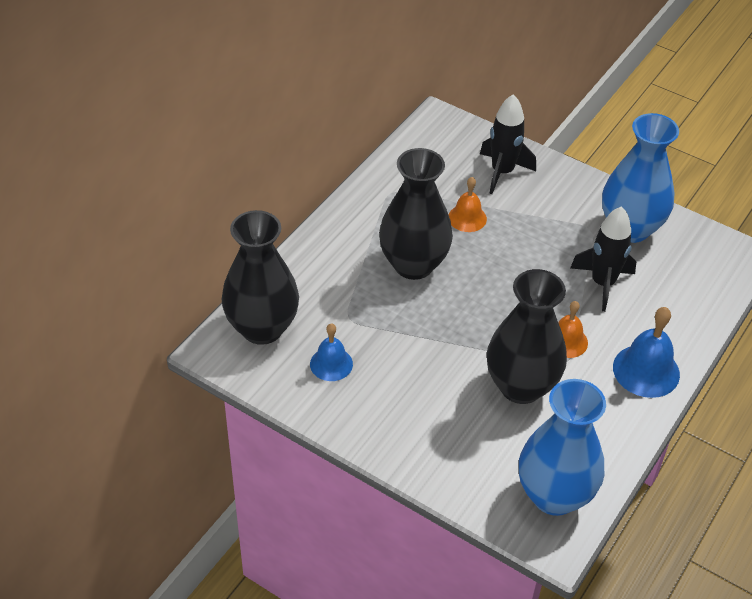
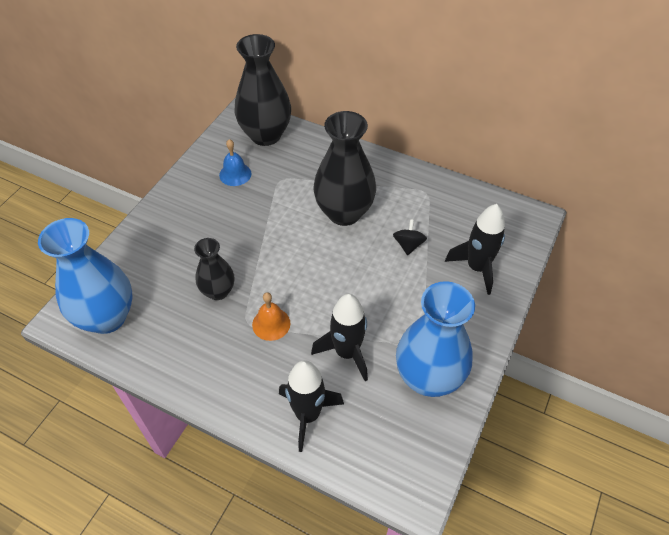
camera: 85 degrees right, 5 degrees up
orange bell [449,177,487,232] -> black spinning top [393,219,427,255]
black vase [487,269,567,404] -> black vase [194,238,234,300], size x0.57
blue bell [613,307,680,398] -> none
none -> black rocket [279,360,344,452]

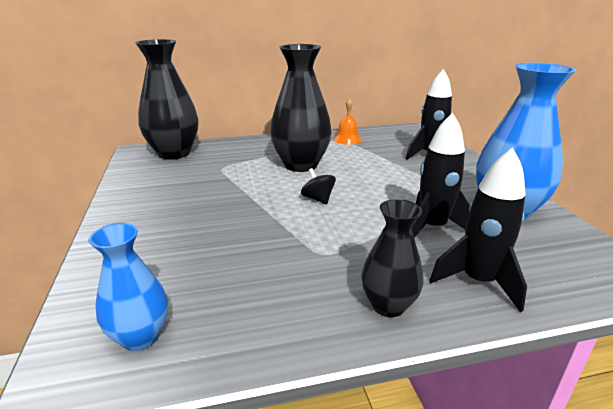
camera: 40 degrees left, 25 degrees down
blue vase [38,218,133,334] -> blue vase [88,223,168,351], size x0.57
black vase [194,238,234,300] -> black vase moved to [361,199,424,317]
blue bell [219,139,251,186] -> none
orange bell [252,292,290,341] -> orange bell moved to [333,98,362,145]
black spinning top [393,219,427,255] -> black spinning top moved to [301,168,336,204]

